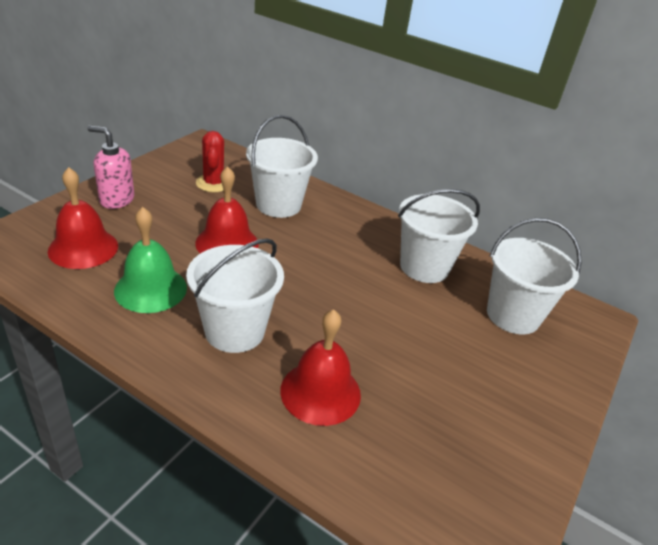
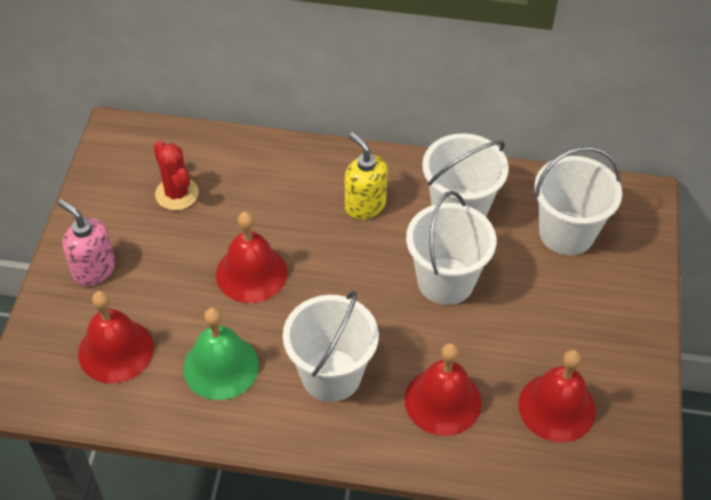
camera: 20 degrees left, 15 degrees up
pink soap dispenser [88,126,134,209] -> pink soap dispenser turned 45 degrees clockwise [58,200,115,286]
white bucket [246,115,318,218] -> white bucket moved to [406,191,496,305]
none -> yellow soap dispenser [345,132,388,220]
none -> red bell [518,350,596,442]

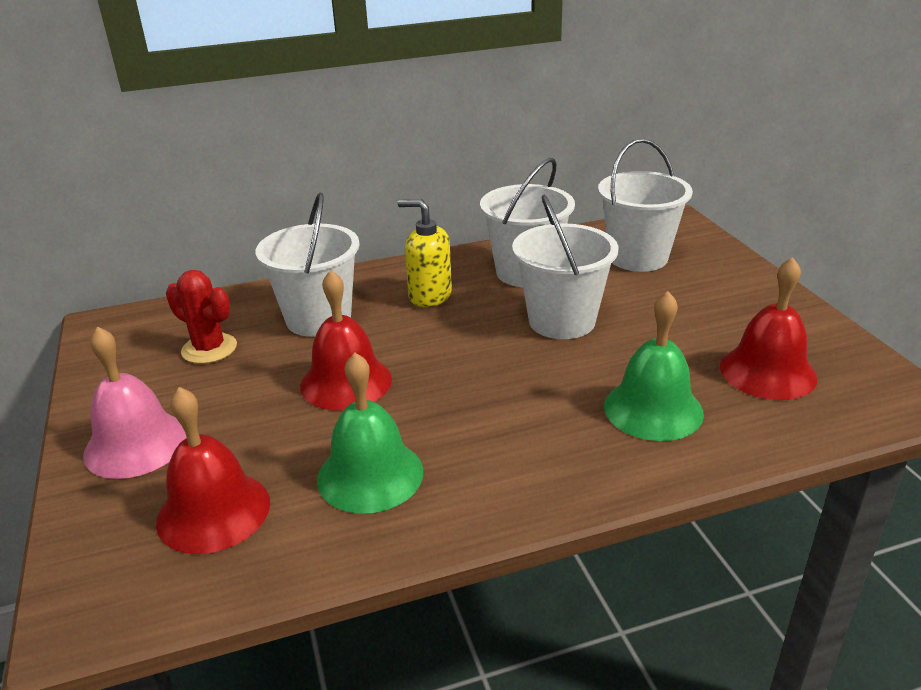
camera: 25 degrees left, 20 degrees down
pink soap dispenser [58,200,115,286] -> pink bell [83,326,187,479]
white bucket [283,291,379,402] -> white bucket moved to [255,193,360,337]
red bell [405,343,482,436] -> green bell [604,291,704,441]

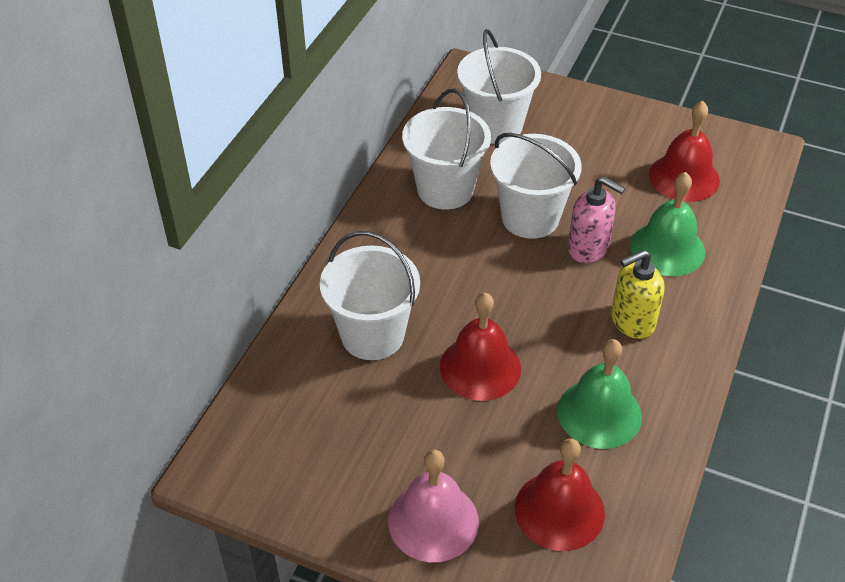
camera: 50 degrees left, 15 degrees up
red cactus [166,270,237,364] -> none
yellow soap dispenser [398,199,452,307] -> yellow soap dispenser moved to [611,250,665,339]
none -> pink soap dispenser [568,176,625,263]

